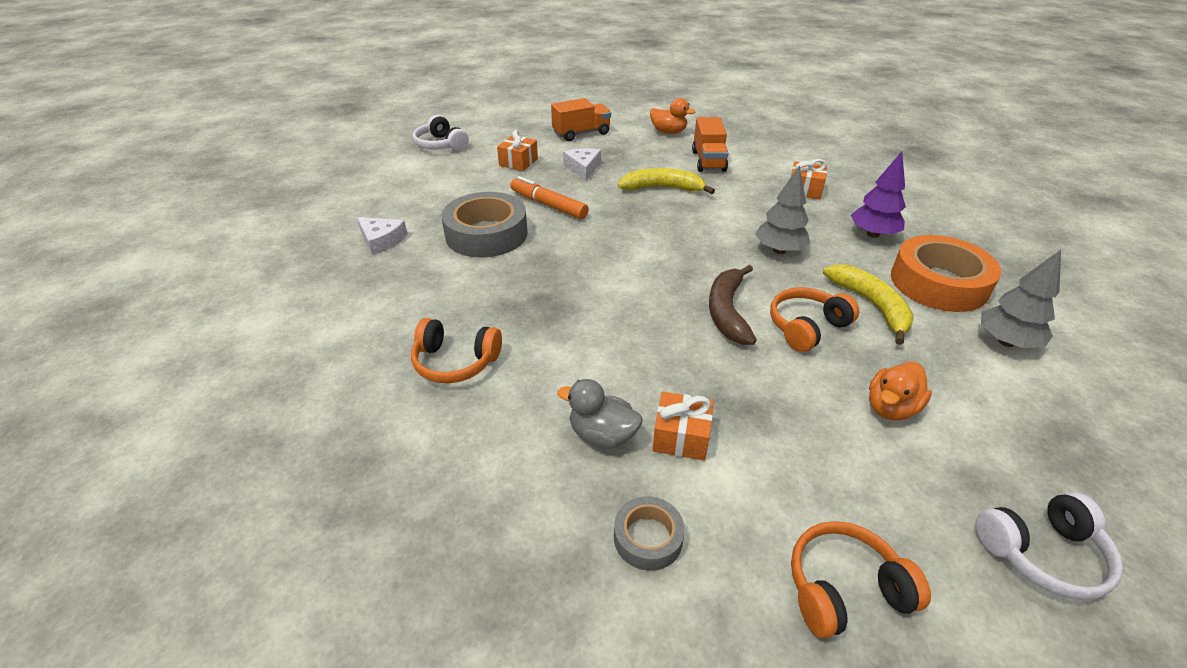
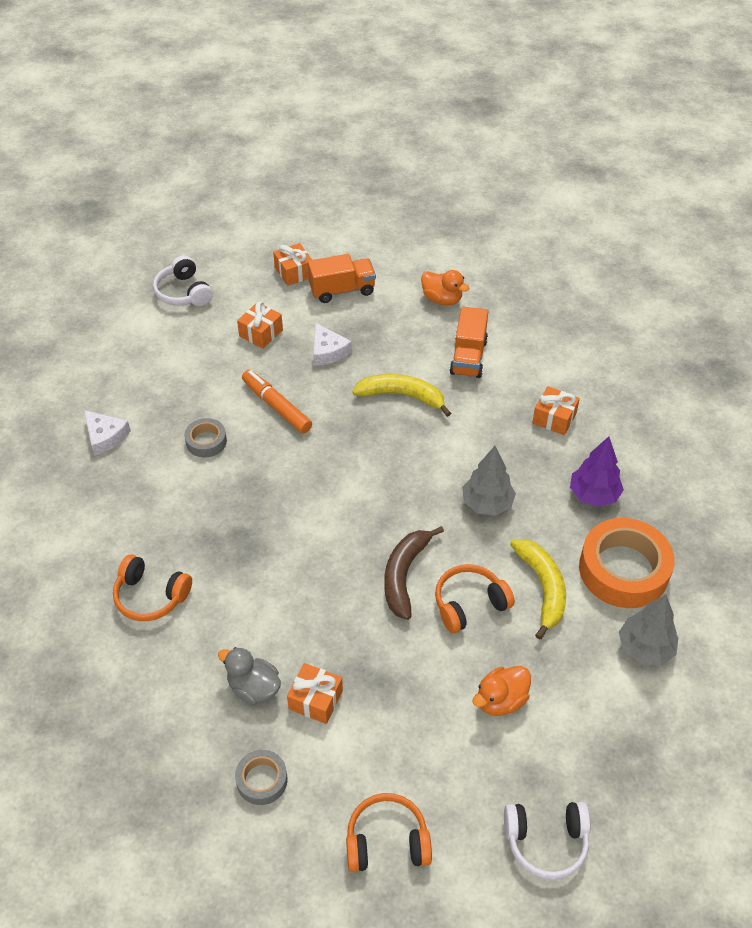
camera: 10 degrees right, 10 degrees up
grey tape [442,192,528,257] -> grey tape [184,418,227,457], size x0.50
white cheese [563,148,601,180] -> white cheese turned 150 degrees clockwise [313,323,352,365]
none -> orange gift [273,243,312,286]

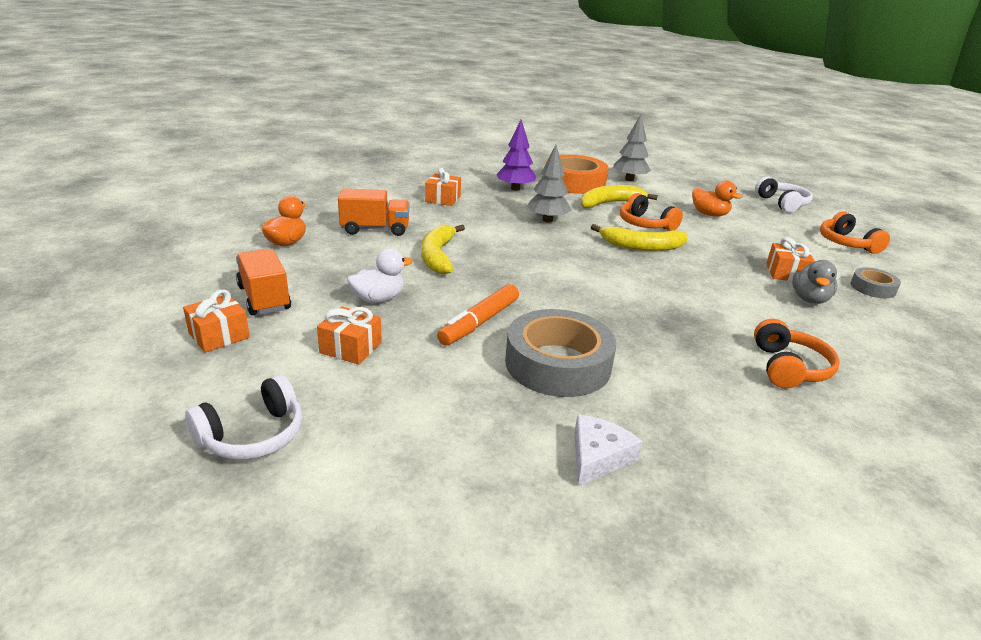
camera: 105 degrees left, 20 degrees down
grey tape [184,418,227,457] -> grey tape [505,309,616,397], size x2.00
white cheese [313,323,352,365] -> white duck [347,248,413,303]
brown banana [384,526,444,620] -> yellow banana [591,224,688,251]

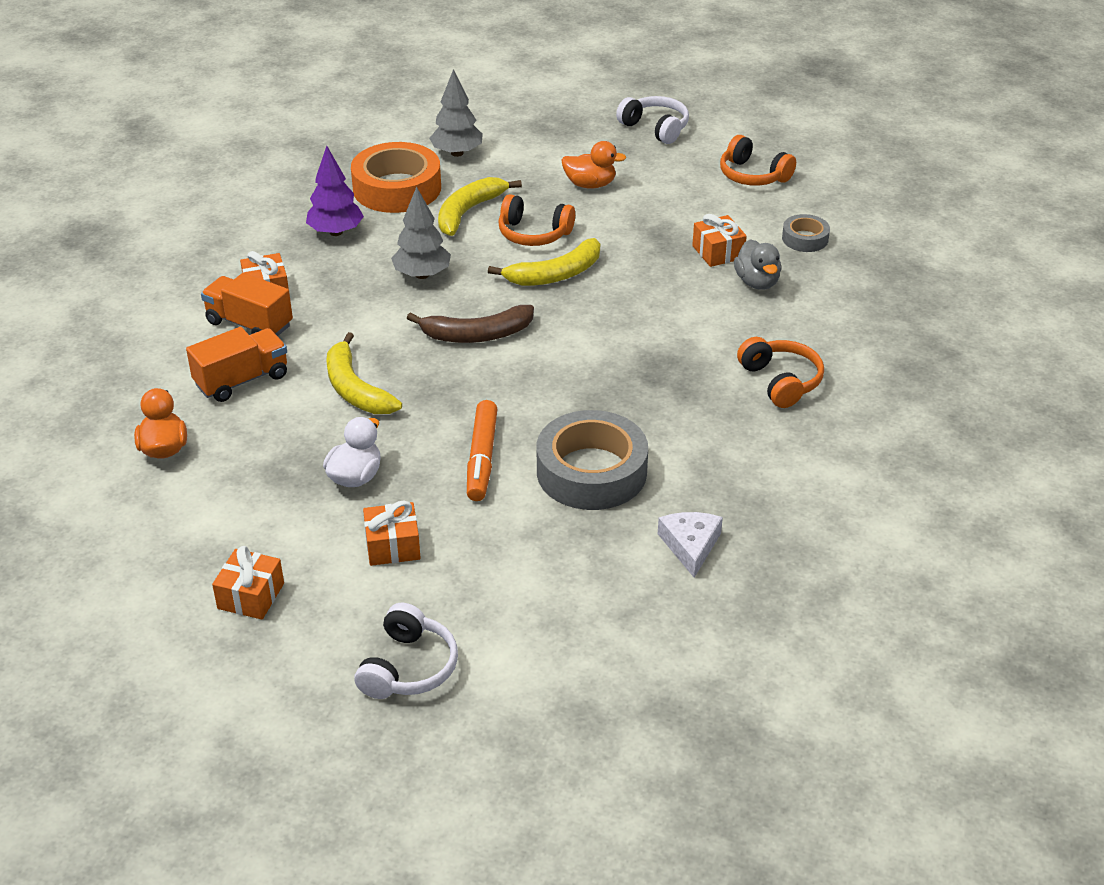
camera: 30 degrees left, 10 degrees up
orange truck [236,249,291,315] -> orange truck moved to [201,273,293,336]
none -> brown banana [407,305,534,343]

